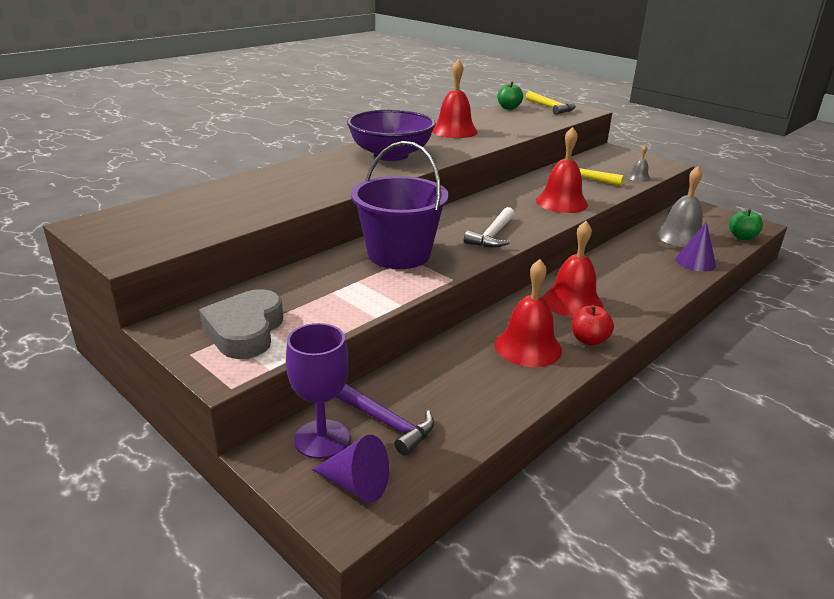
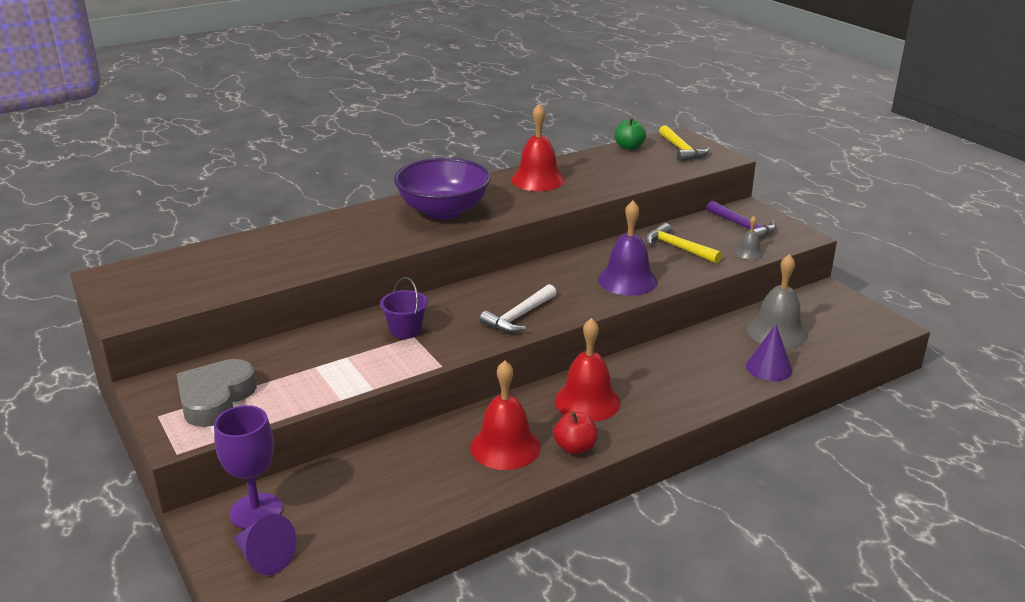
camera: 15 degrees right, 0 degrees up
purple hammer [336,384,434,455] -> purple hammer moved to [707,201,776,239]
purple bucket [351,141,449,269] -> purple bucket [380,277,428,339], size x0.48
red bell [536,127,588,213] -> purple bell [598,201,658,296]
green apple [729,209,763,240] -> none

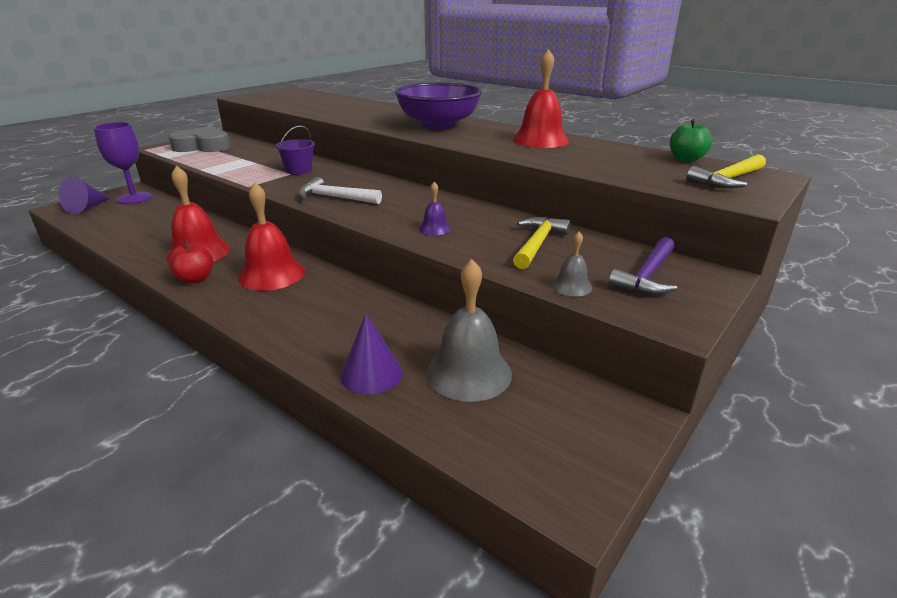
camera: 70 degrees right, 0 degrees up
purple bell [598,201,658,296] -> purple bell [419,182,451,235], size x0.49

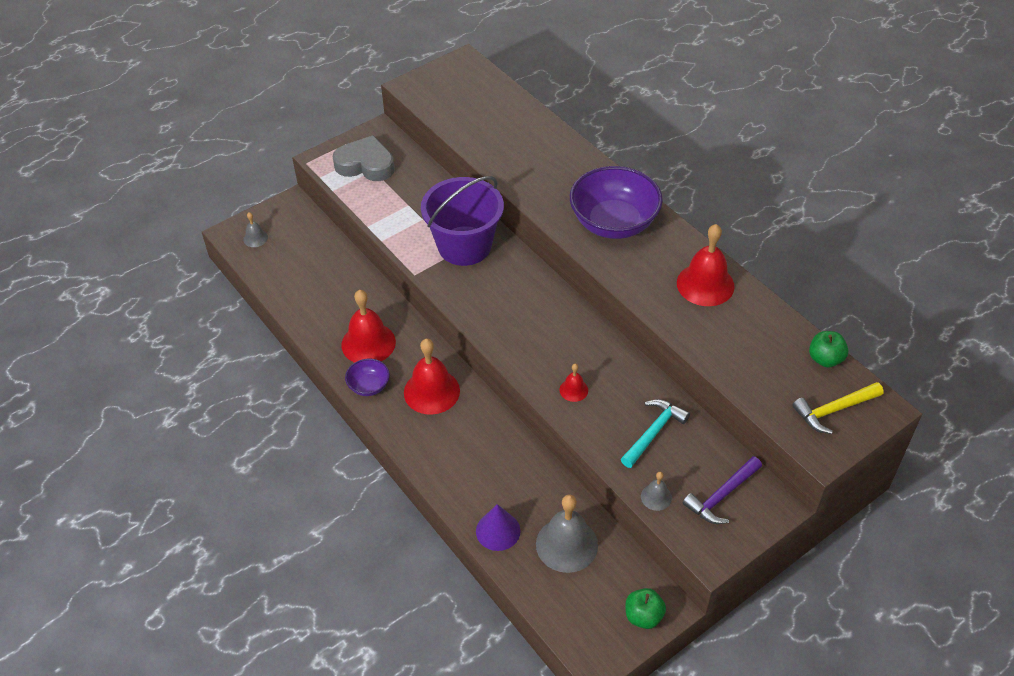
camera: 15 degrees right, 20 degrees up
purple cone [59,176,110,214] -> grey bell [243,212,268,247]
purple goblet [94,122,152,204] -> none
red apple [168,241,214,283] -> purple bowl [345,359,390,396]
purple bucket [276,125,315,175] -> purple bucket [421,176,504,266], size x2.08
white hammer [299,177,382,204] -> none
purple bell [419,182,451,235] -> red bell [559,364,588,402]
yellow hammer [513,217,570,269] -> turquoise hammer [621,399,690,468]
none -> green apple [626,588,666,629]

